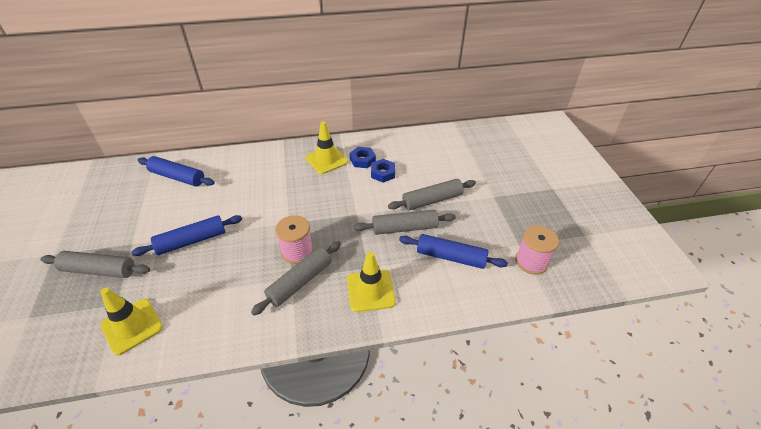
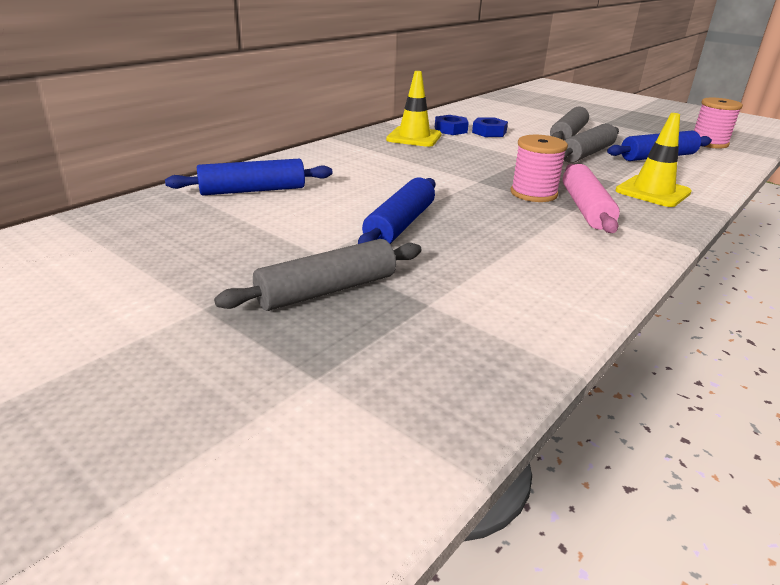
camera: 40 degrees left, 15 degrees down
yellow traffic cone [101,288,163,356] -> none
grey rolling pin [251,241,341,315] -> pink rolling pin [563,164,620,233]

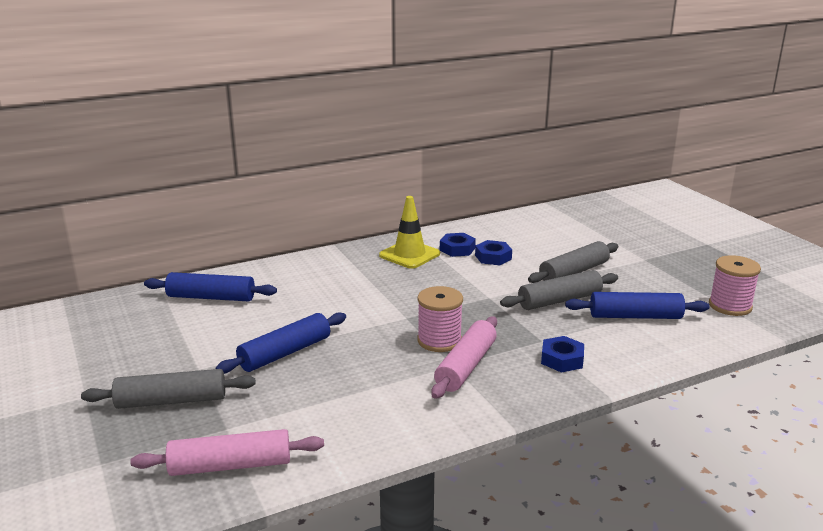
camera: 25 degrees right, 5 degrees down
yellow traffic cone [615,113,692,207] -> blue nut [541,336,584,373]
none -> pink rolling pin [130,429,324,476]

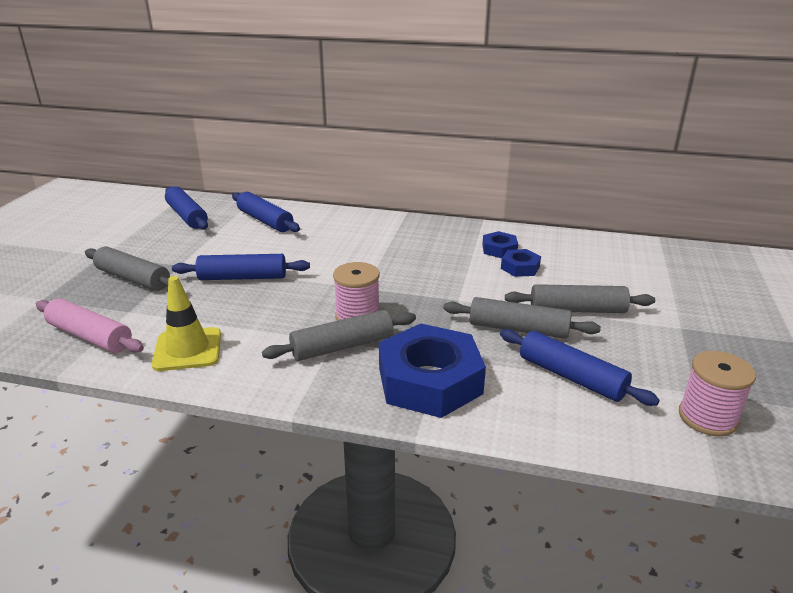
camera: 40 degrees right, 5 degrees up
yellow traffic cone [379,196,440,269] -> yellow traffic cone moved to [152,276,221,371]
pink rolling pin [431,317,497,399] -> grey rolling pin [262,310,416,361]
blue nut [541,336,584,373] -> blue nut [379,324,486,418], size x2.11
none -> blue rolling pin [165,186,208,230]

